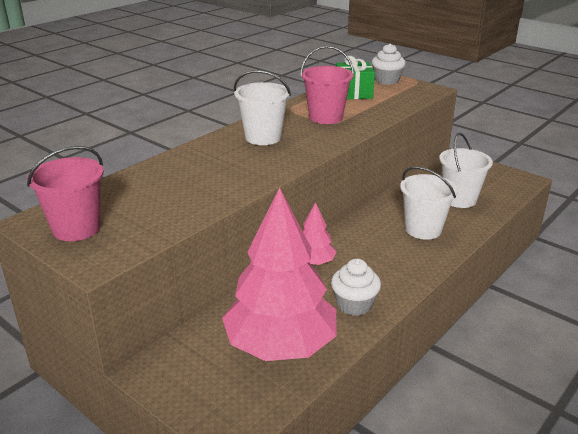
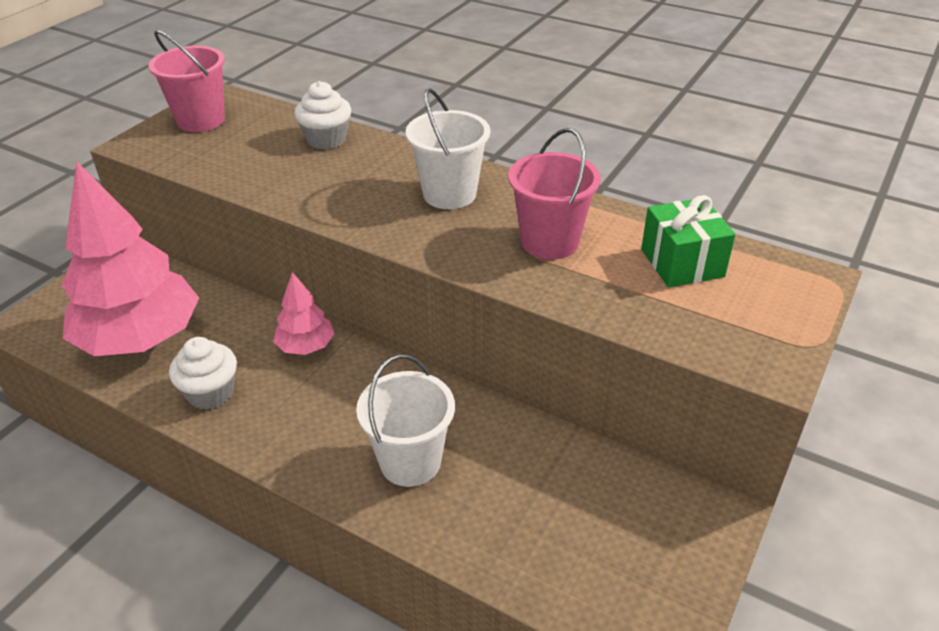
camera: 80 degrees right, 10 degrees up
white cupcake [372,43,406,85] -> white cupcake moved to [294,81,351,149]
white bucket [439,133,493,208] -> none

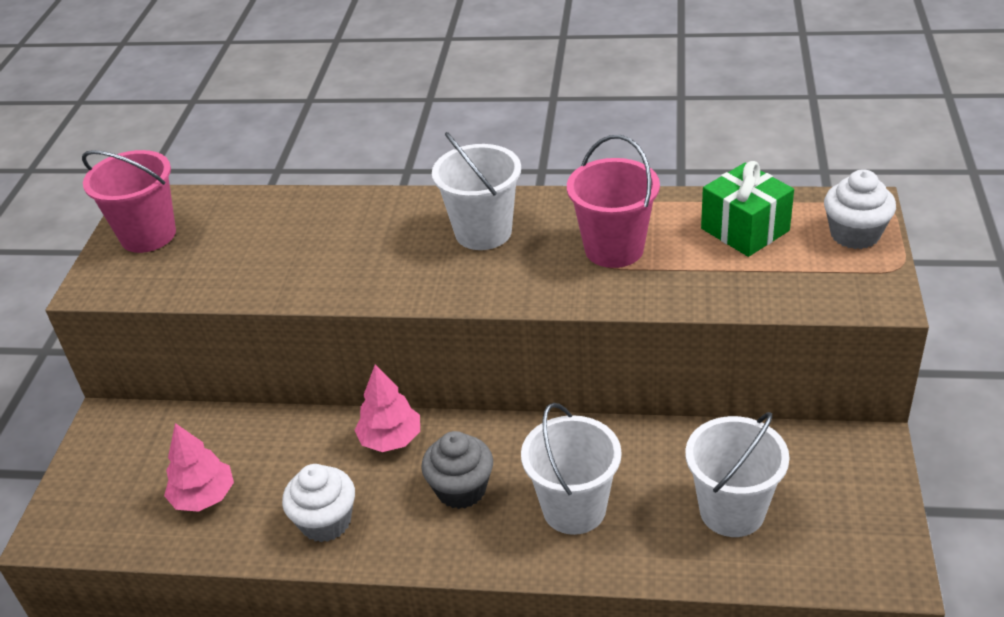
camera: 20 degrees left, 0 degrees up
pink tree [62,162,199,356] -> pink tree [164,423,234,512], size x0.46
white cupcake [294,81,351,149] -> white cupcake moved to [824,169,896,249]
none -> grey cupcake [421,431,493,509]
none -> white bucket [685,412,790,537]

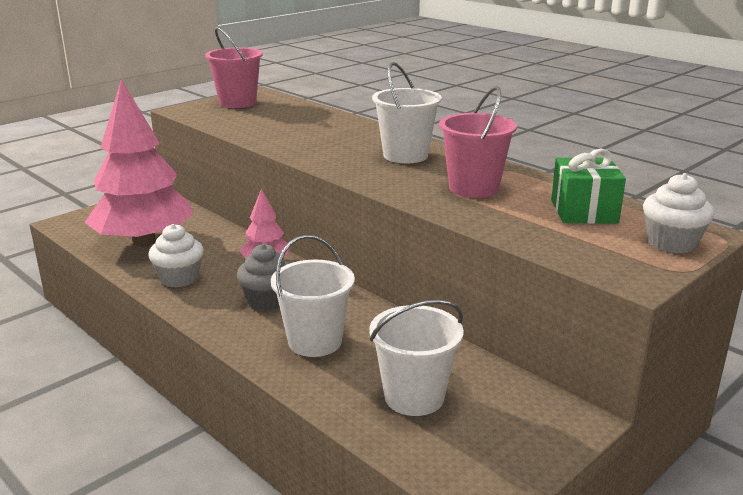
camera: 35 degrees right, 15 degrees down
pink tree [164,423,234,512] -> pink tree [84,79,194,247], size x2.16

